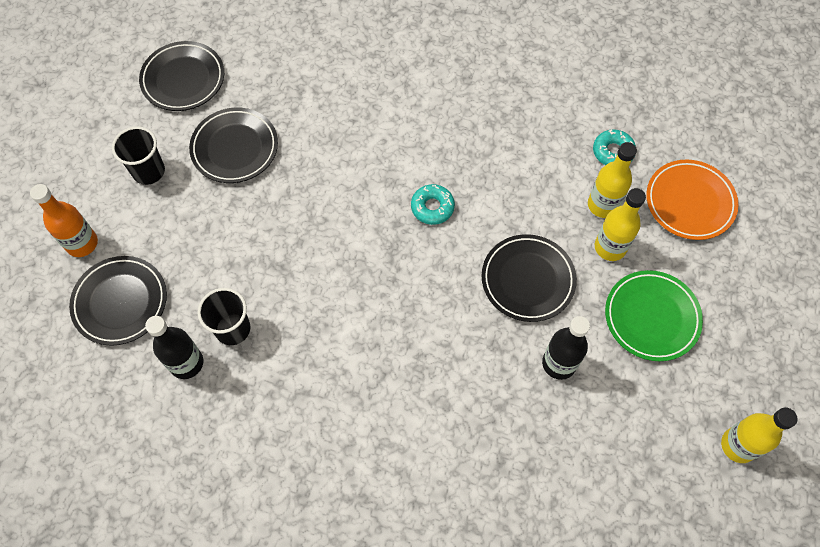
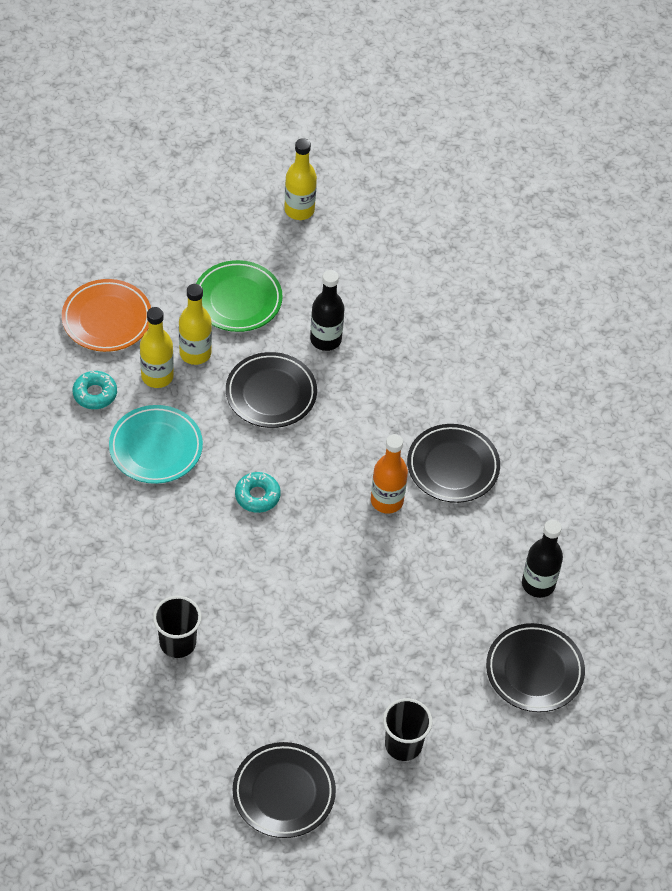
camera: 130 degrees left, 10 degrees down
orange bottle [30,184,98,257] -> orange bottle moved to [371,434,408,514]
black plate [189,108,278,183] -> black plate moved to [407,424,500,503]
black cup [197,288,250,345] -> black cup moved to [153,596,201,658]
none -> turquoise plate [109,405,203,484]

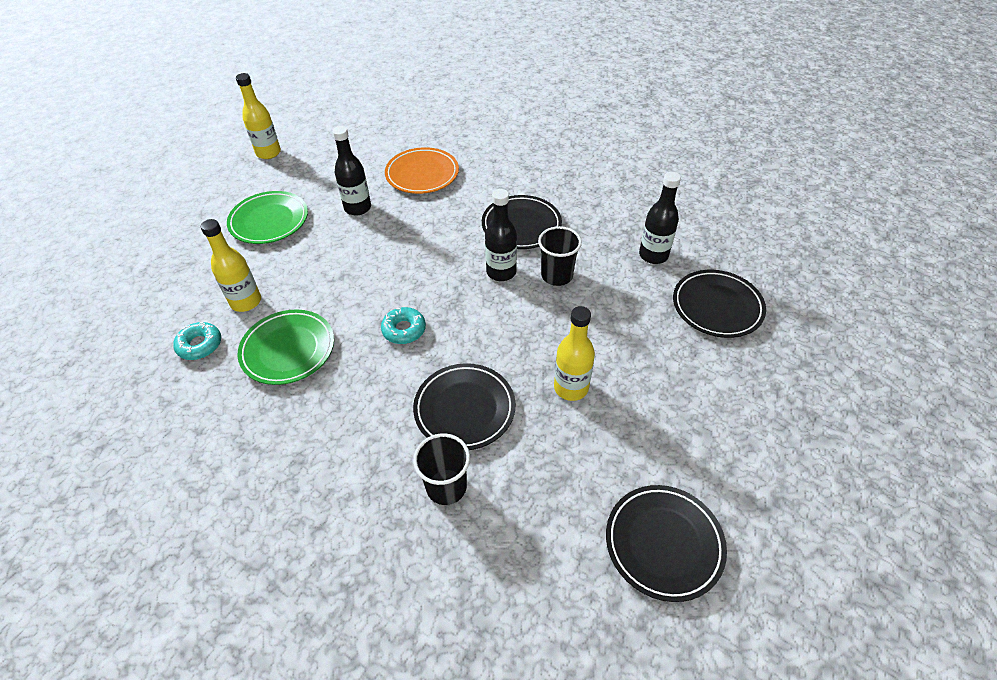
camera: 35 degrees left, 5 degrees down
orange plate [62,279,151,352] -> orange plate moved to [385,147,459,194]
turquoise plate [109,405,203,484] -> green plate [237,309,334,385]
yellow bottle [179,284,212,365] -> yellow bottle moved to [554,306,595,401]
black plate [226,352,317,428] -> black plate moved to [413,363,515,450]
orange bottle [371,434,408,514] -> black bottle [485,189,517,281]
black cup [383,698,432,761] -> black cup moved to [538,226,582,286]

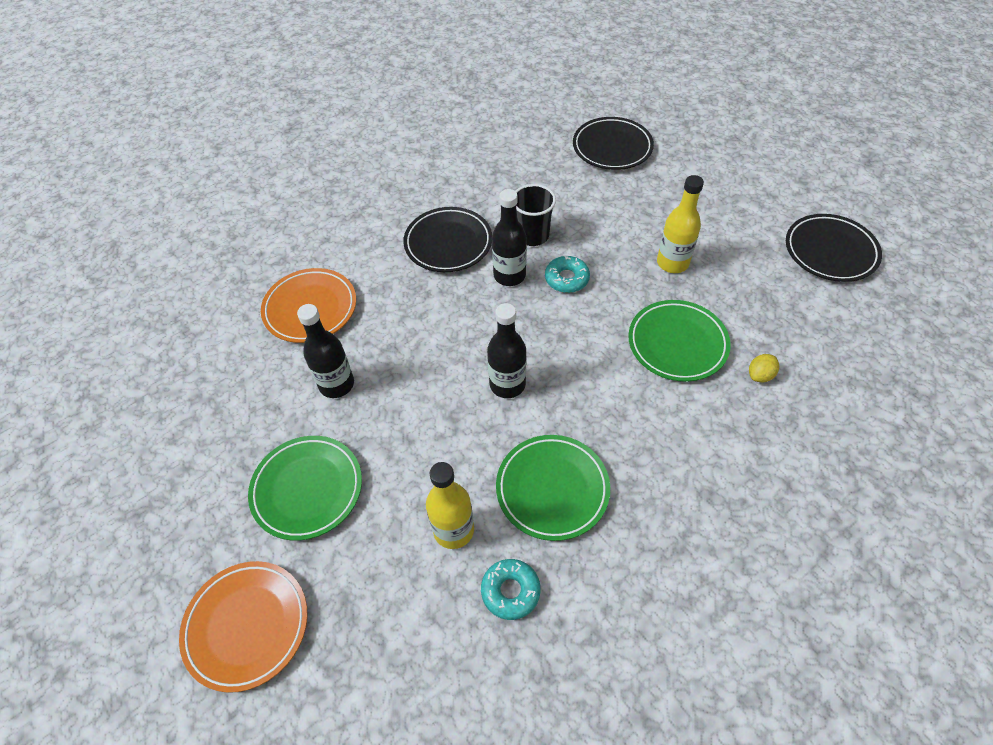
camera: 70 degrees left, 5 degrees up
yellow bottle [236,73,281,159] -> none
turquoise donut [381,307,426,344] -> turquoise donut moved to [545,255,590,293]
black plate [413,363,515,450] -> green plate [628,300,731,382]
black cup [413,433,470,505] -> yellow lemon [749,354,779,383]
black bottle [639,172,681,264] -> black bottle moved to [487,303,526,398]
none -> orange plate [179,561,308,693]

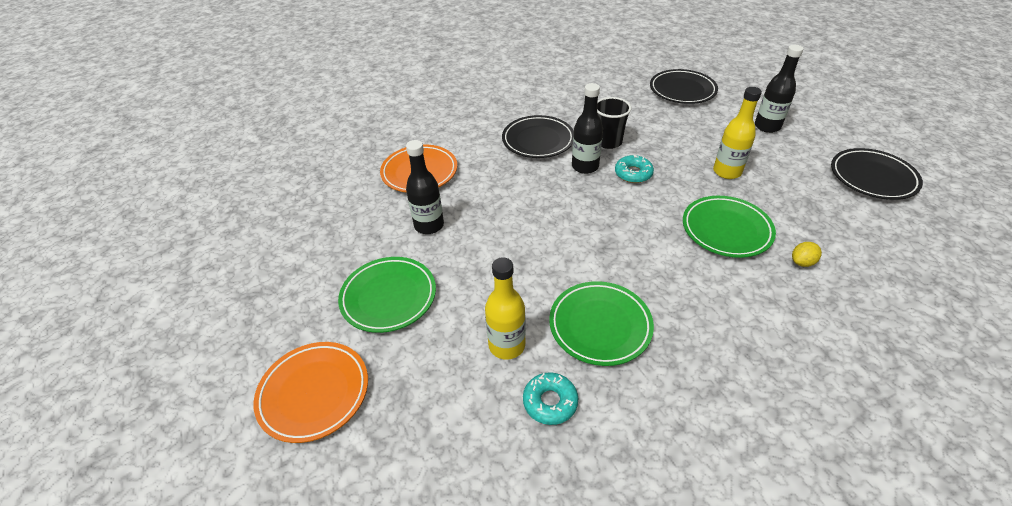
camera: 10 degrees right, 10 degrees down
black bottle [487,303,526,398] -> black bottle moved to [755,45,804,133]

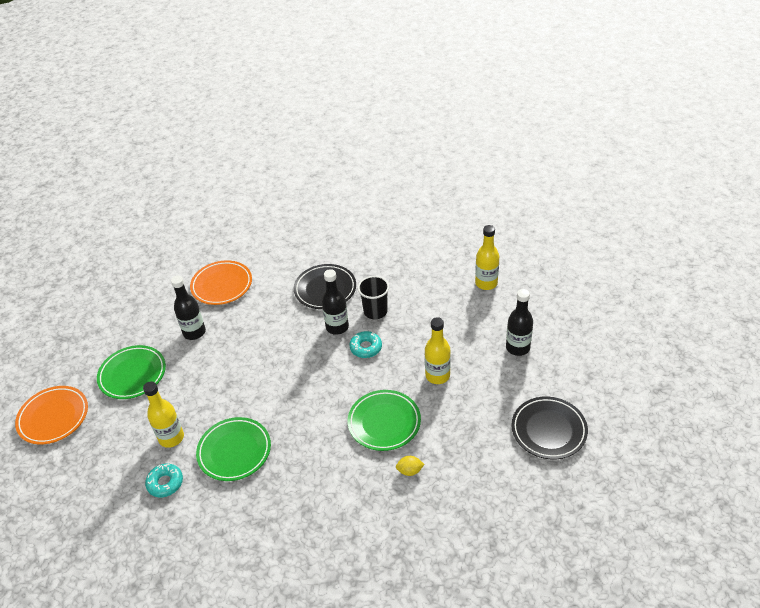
camera: 30 degrees right, 0 degrees up
black plate [650,69,718,104] -> yellow bottle [475,225,499,290]

